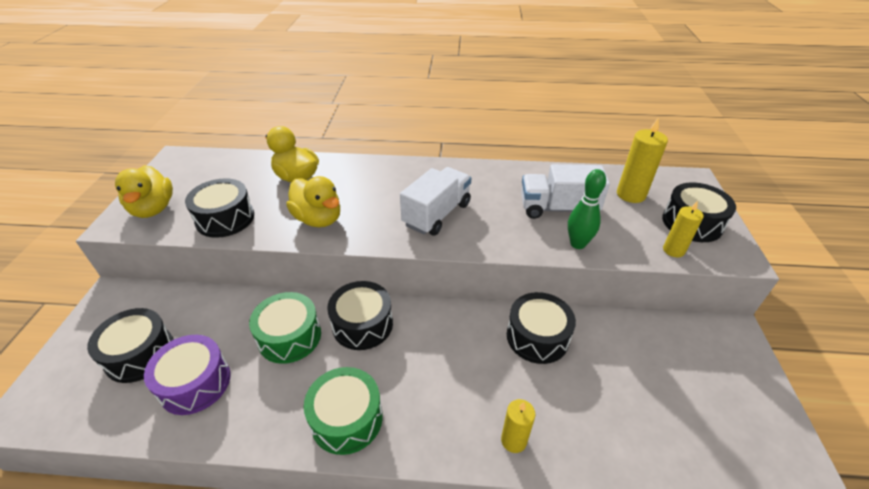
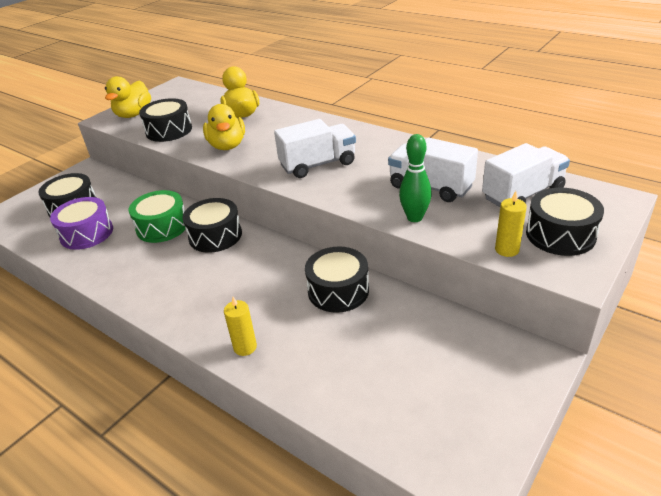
camera: 35 degrees right, 5 degrees down
green drum [304,367,383,455] -> none
yellow candle [617,117,668,203] -> white truck [482,143,570,207]

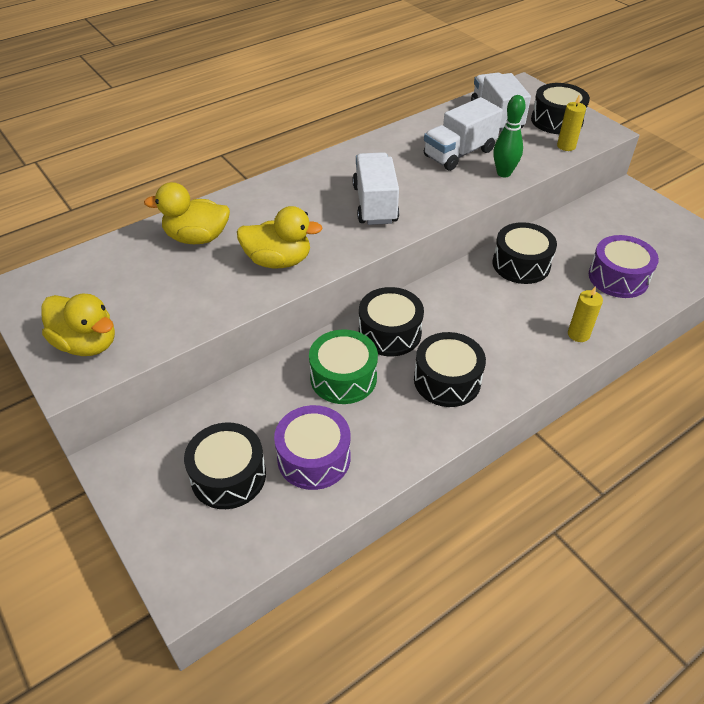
camera: 75 degrees left, 10 degrees up
black drum [139,98,192,142] -> black drum moved to [414,332,486,407]
none -> purple drum [589,235,659,298]

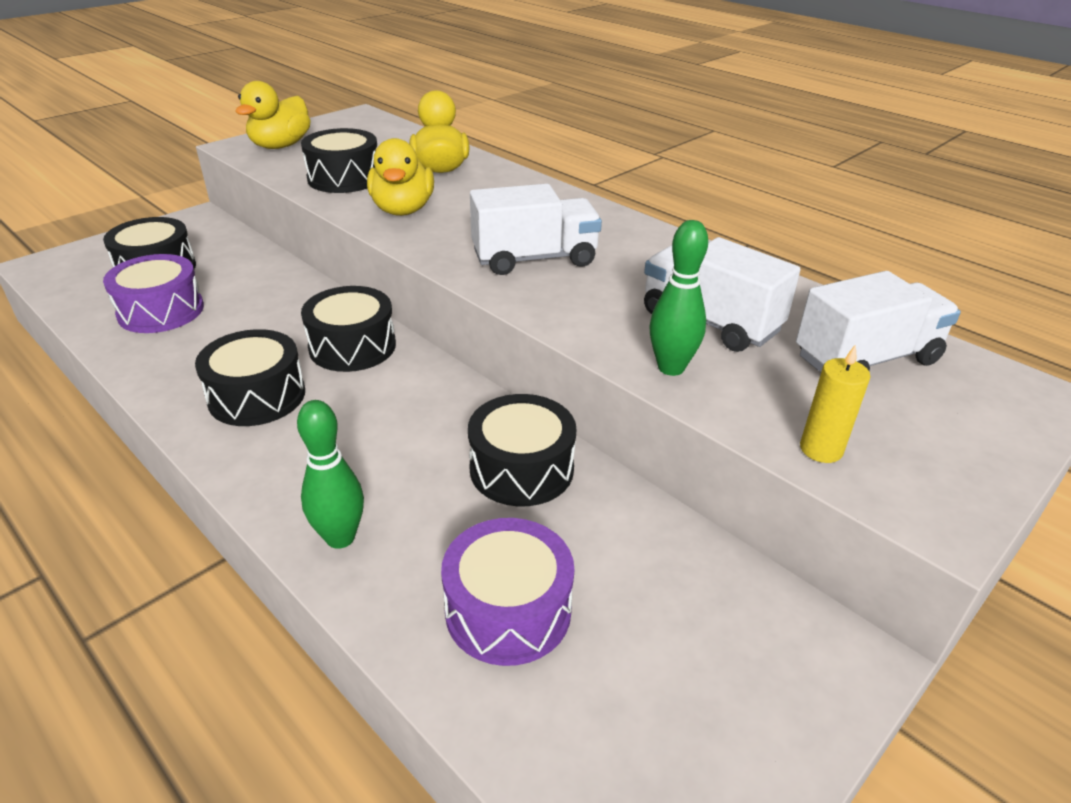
camera: 80 degrees right, 10 degrees down
green drum [309,329,378,404] -> none
black drum [531,83,590,134] -> black drum moved to [301,128,377,193]
yellow candle [568,287,603,342] -> green bowling pin [297,400,364,549]

